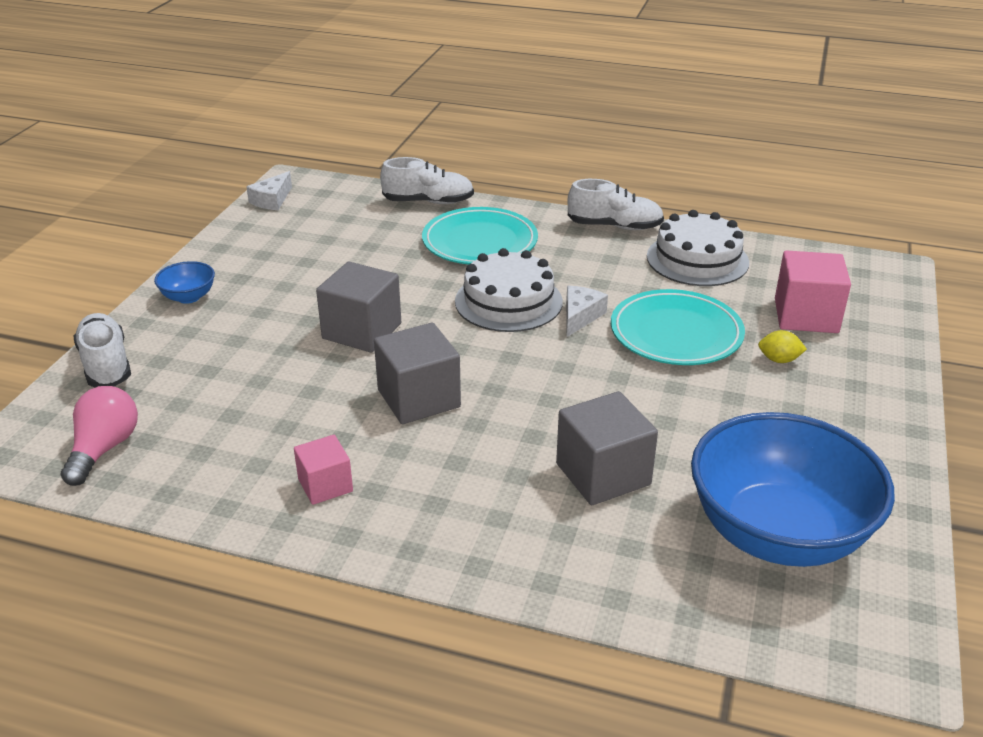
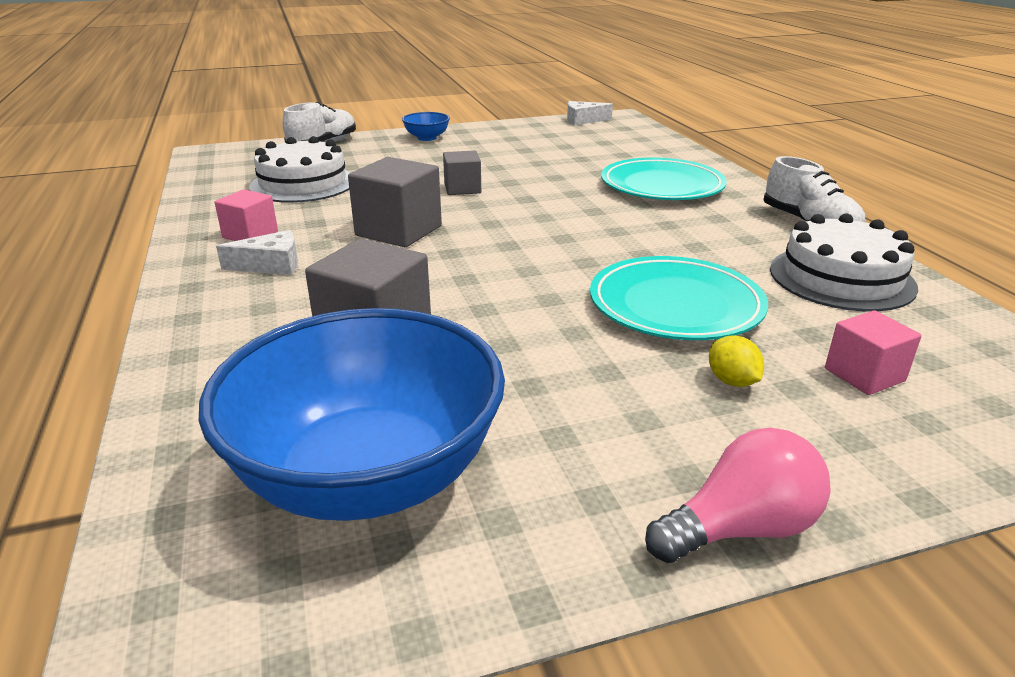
camera: 55 degrees right, 5 degrees down
pink light bulb [60,386,138,486] -> pink light bulb moved to [645,427,831,563]
grey cube [316,262,401,353] -> grey cube [443,151,481,195], size x0.61
white shoe [380,157,474,204] -> none
white cake [455,248,563,332] -> white cake moved to [249,136,351,203]
white cheese [566,286,608,337] -> white cheese moved to [216,230,298,275]
pink cube [775,250,851,333] -> pink cube [825,310,922,395], size x0.61

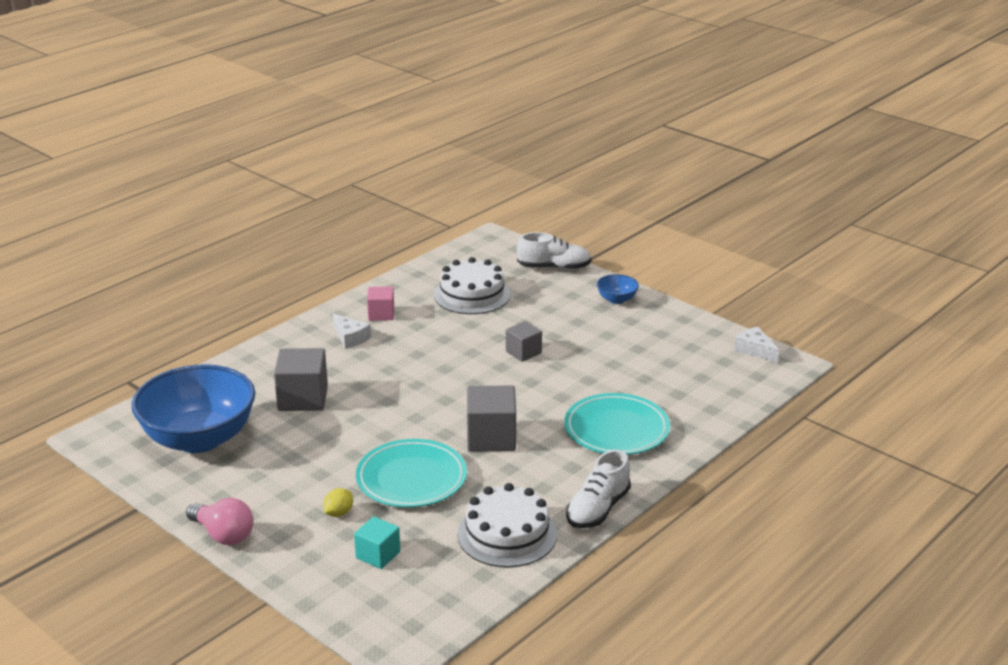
camera: 60 degrees right, 0 degrees up
grey cube [348,157,442,247] -> grey cube moved to [467,385,516,452]
pink cube [825,310,922,395] -> turquoise cube [354,516,400,569]

